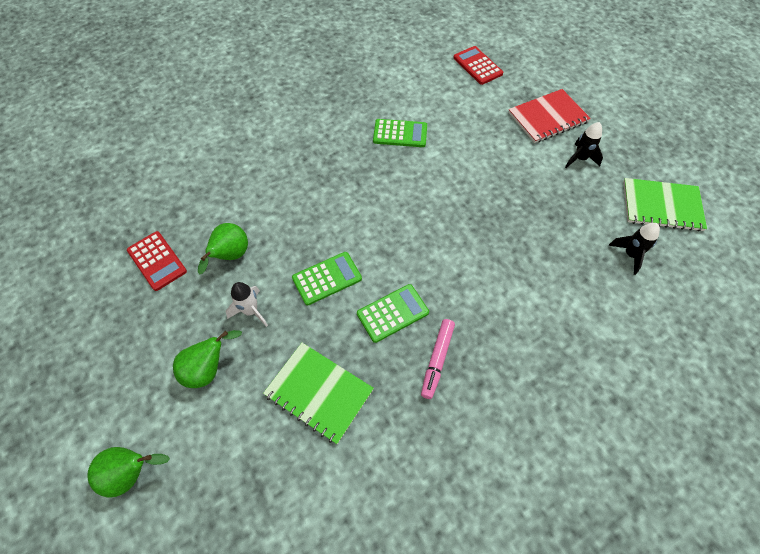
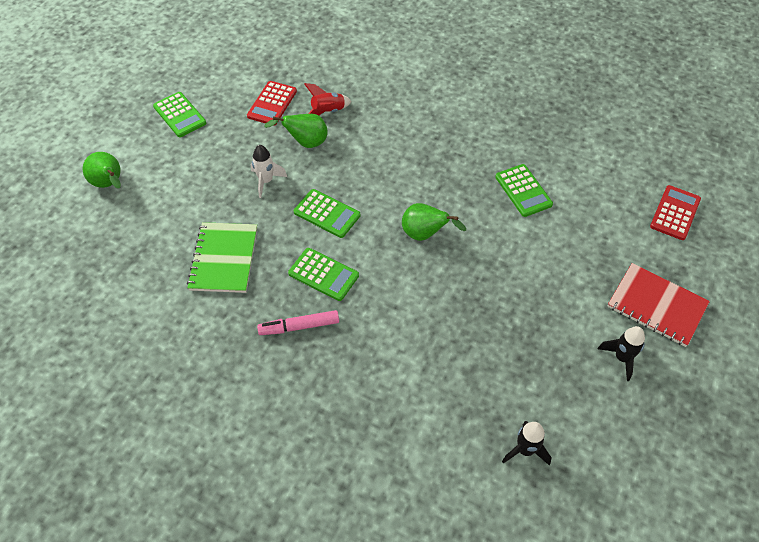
camera: 60 degrees right, 5 degrees down
green pear [173,330,242,388] -> green pear moved to [402,203,466,241]
green notebook [623,178,707,232] -> none
none -> green calculator [153,92,206,137]
none -> red rocket [304,83,352,115]

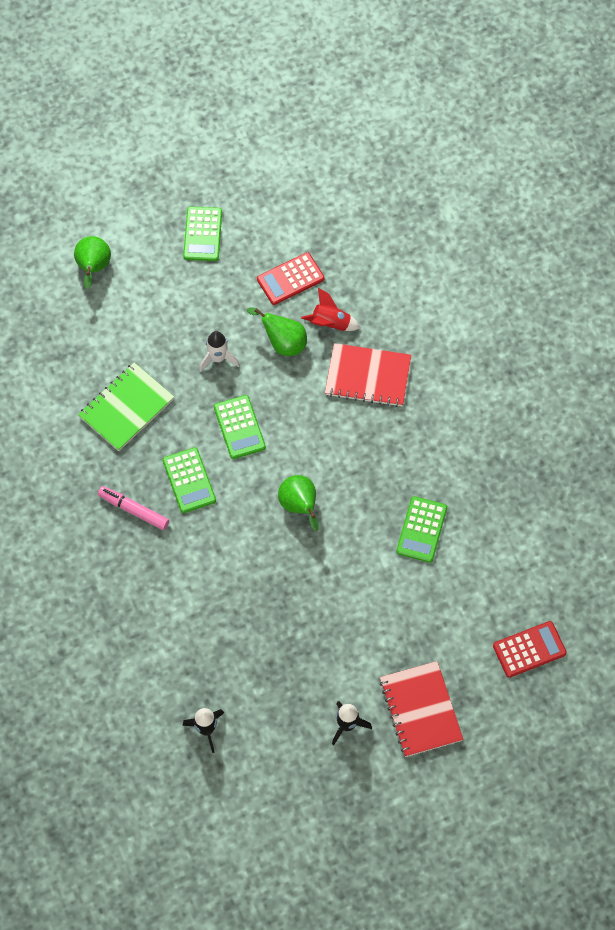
camera: 40 degrees right, 10 degrees up
none -> red notebook [325,343,411,407]

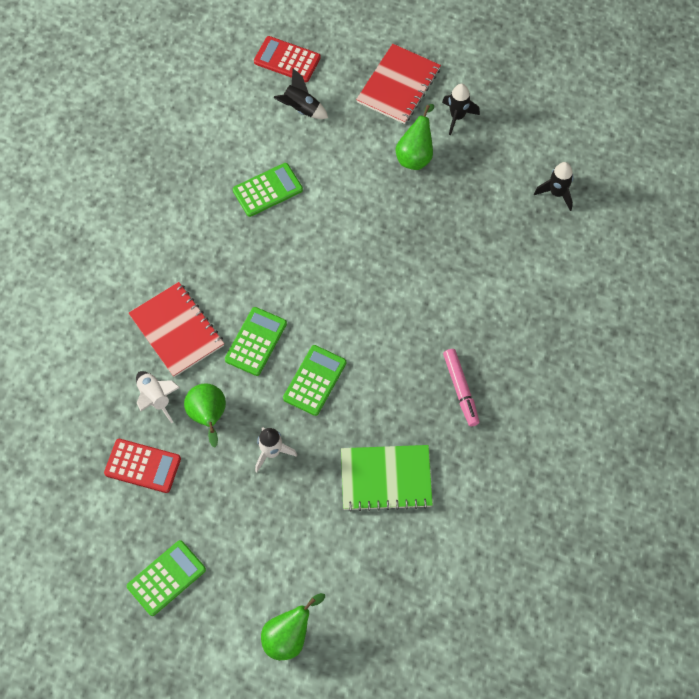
camera: 135 degrees left, 0 degrees up
green calculator [163,447,216,513] -> green calculator moved to [225,307,287,376]
green pear [278,475,319,531] -> green pear moved to [395,104,434,170]
red rocket [301,288,361,331] -> white rocket [136,371,180,423]
none -> black rocket [273,68,328,119]

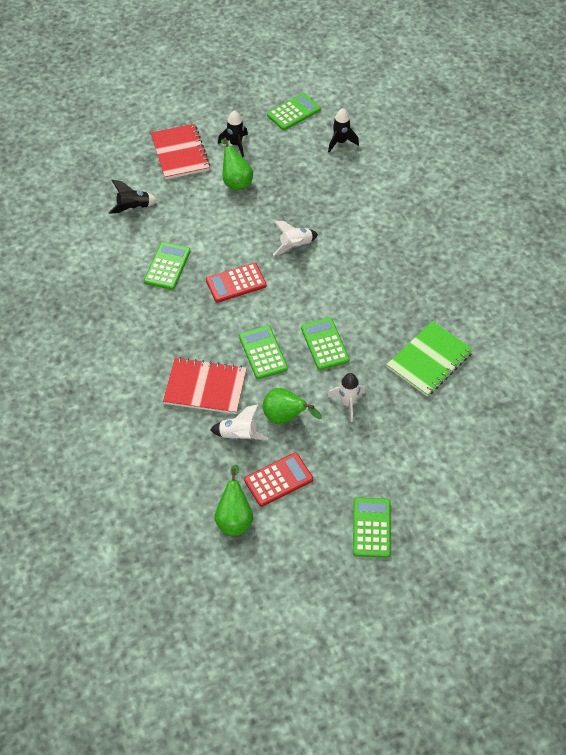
camera: 45 degrees left, 10 degrees down
red calculator [254,36,321,82] -> red calculator moved to [206,263,266,303]
green pear [261,593,325,660] -> green pear moved to [214,465,253,536]
pink marker [443,349,479,426] -> none
none -> green calculator [267,93,321,130]
none -> white rocket [273,221,318,256]

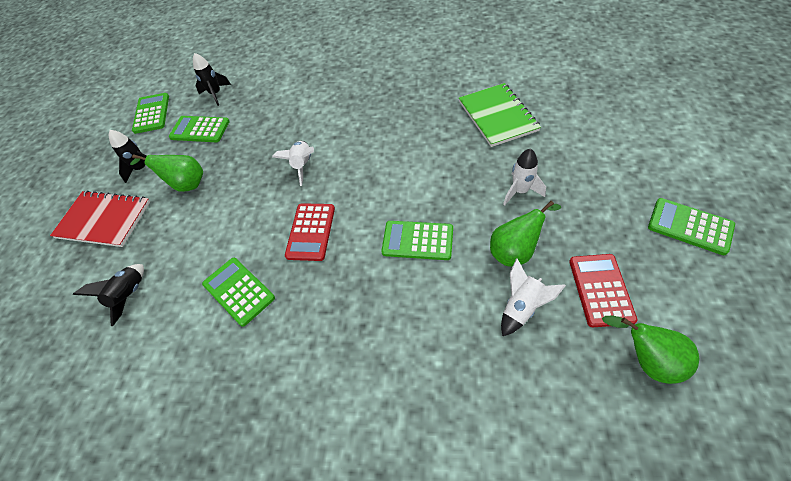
camera: 55 degrees left, 0 degrees up
red notebook [163,357,247,414] -> none
green calculator [301,317,349,370] -> green calculator moved to [169,116,230,142]

